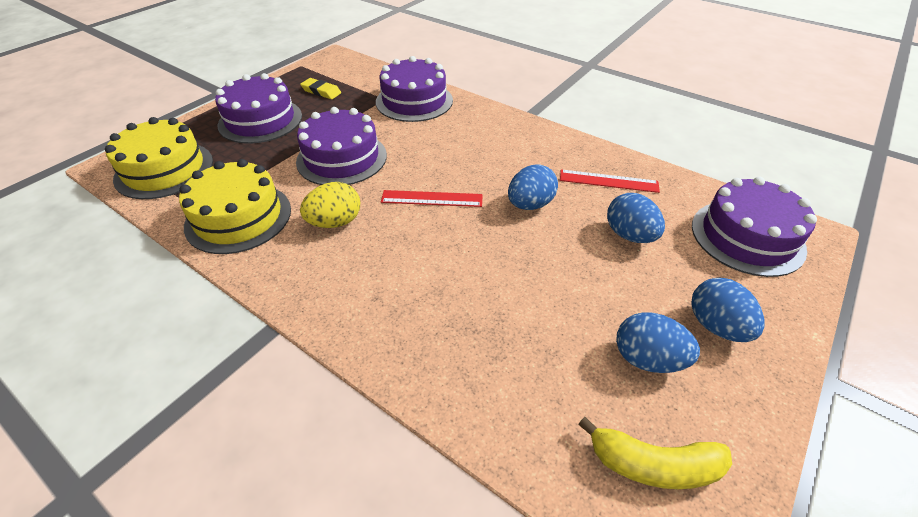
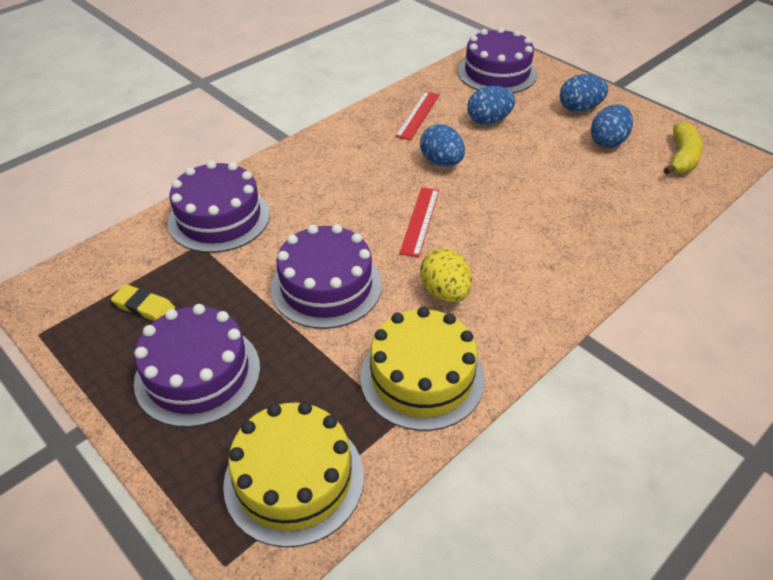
camera: 80 degrees left, 0 degrees up
yellow eraser [300,78,341,99] -> yellow eraser turned 75 degrees clockwise [111,284,175,321]

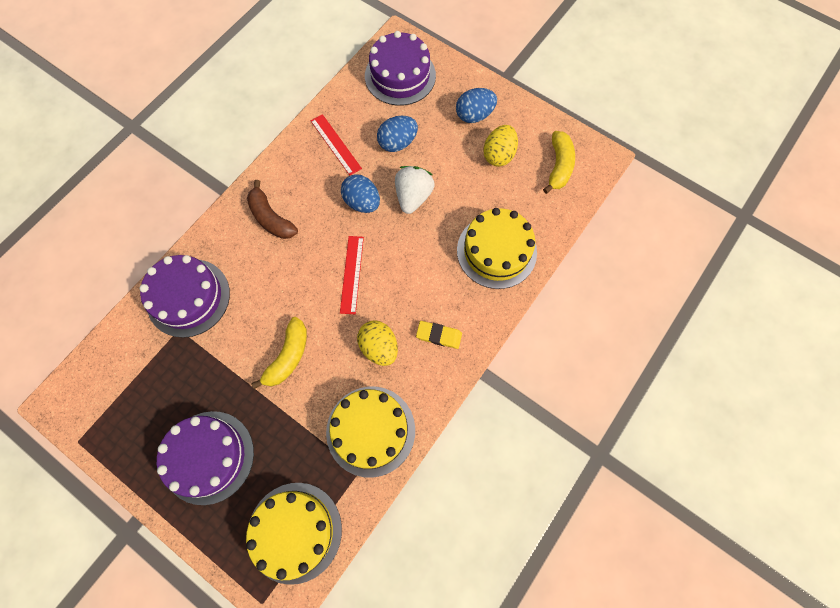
camera: 10 degrees left, 25 degrees up
yellow eraser [111,284,175,321] -> yellow eraser moved to [416,321,462,349]
purple cake [271,224,382,329] -> yellow banana [251,317,307,389]
red ruler [395,91,440,140] -> red ruler turned 45 degrees counterclockwise [311,114,362,176]
blue egg [591,104,633,148] -> yellow egg [483,125,518,167]
none -> brown banana [247,180,298,239]
none -> white strawberry [395,166,435,214]
none -> yellow cake [457,208,537,289]

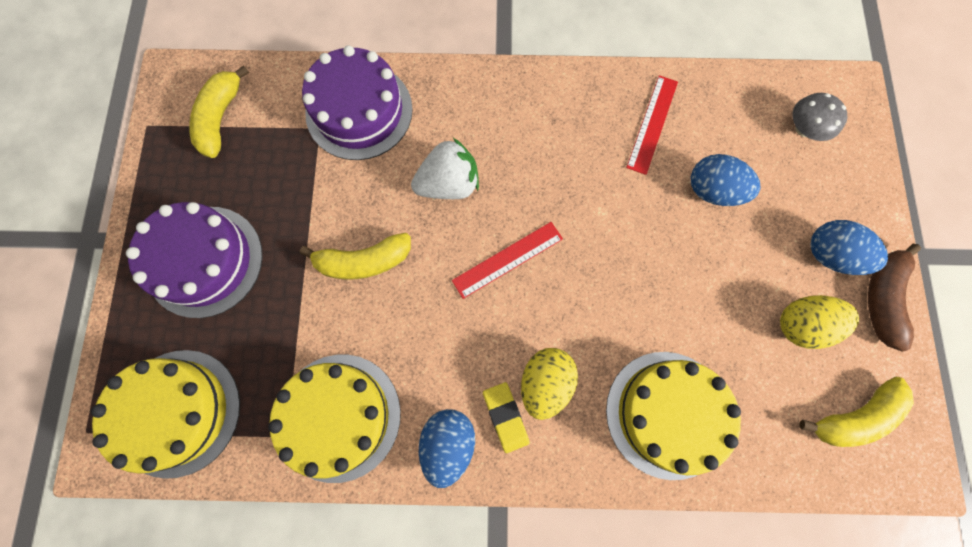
camera: 55 degrees right, 5 degrees up
brown banana [247,180,298,239] -> brown banana moved to [868,244,921,351]
blue egg [341,174,380,213] -> blue egg moved to [419,409,475,488]
yellow egg [357,320,398,366] -> yellow egg moved to [521,348,578,420]
purple cake [365,31,436,106] -> grey mushroom [792,93,847,141]
white strawberry [395,166,435,214] -> white strawberry moved to [411,138,479,199]
none -> yellow banana [189,65,249,158]

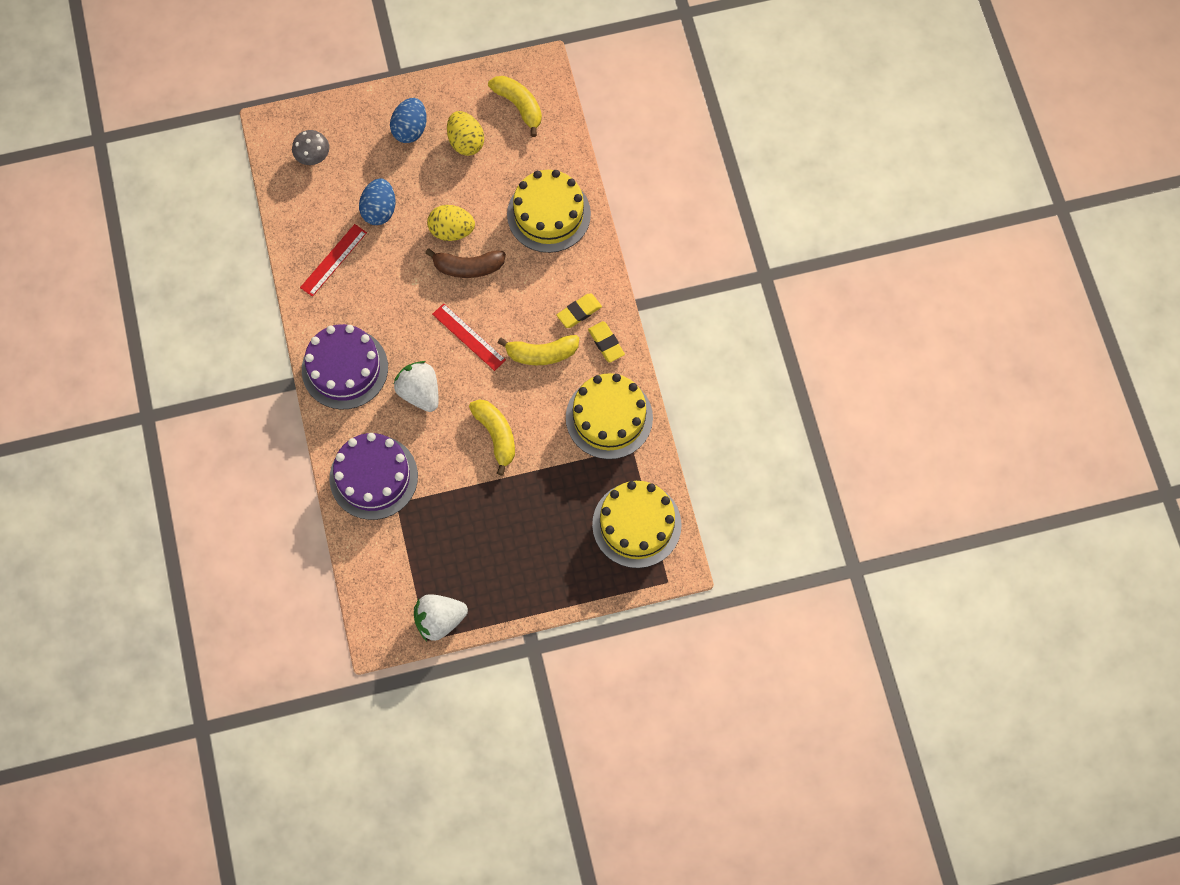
camera: 105 degrees left, 5 degrees down
purple cake [126,202,263,318] -> purple cake moved to [302,324,388,409]
yellow banana [189,65,249,158] -> yellow banana moved to [498,335,579,365]
blue egg [419,409,475,488] -> yellow eraser [588,321,625,363]
yellow egg [521,348,578,420] -> yellow egg moved to [427,205,475,241]
red ruler [626,75,678,175] -> red ruler turned 60 degrees counterclockwise [300,224,367,297]
brown banana [868,244,921,351] -> brown banana moved to [425,248,506,278]
none -> white strawberry [414,594,468,641]

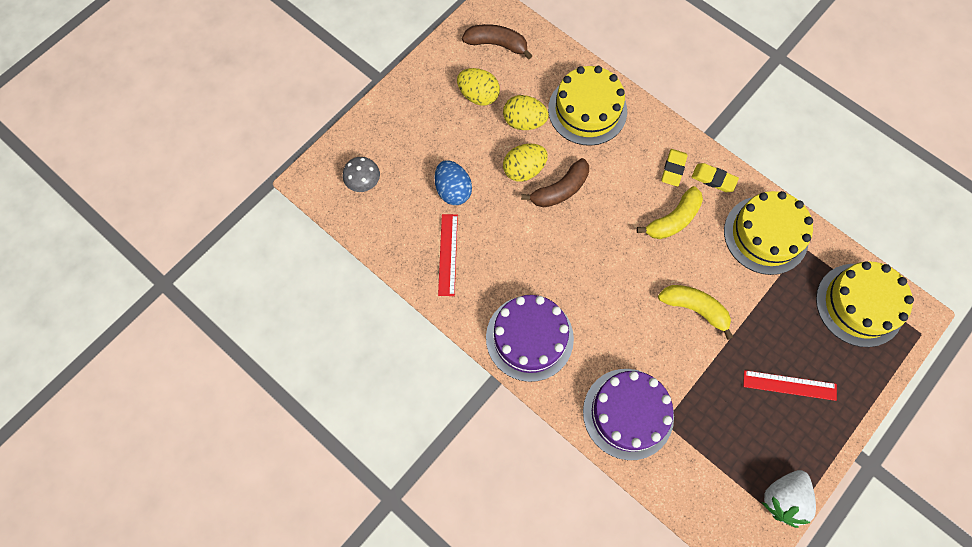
camera: 35 degrees left, 0 degrees up
blue egg [390,98,427,143] -> none
white strawberry [393,361,439,412] -> none
red ruler [432,303,506,371] -> red ruler moved to [743,370,837,401]
yellow banana [488,76,542,137] -> brown banana [462,24,532,60]
none -> yellow egg [503,95,549,130]

